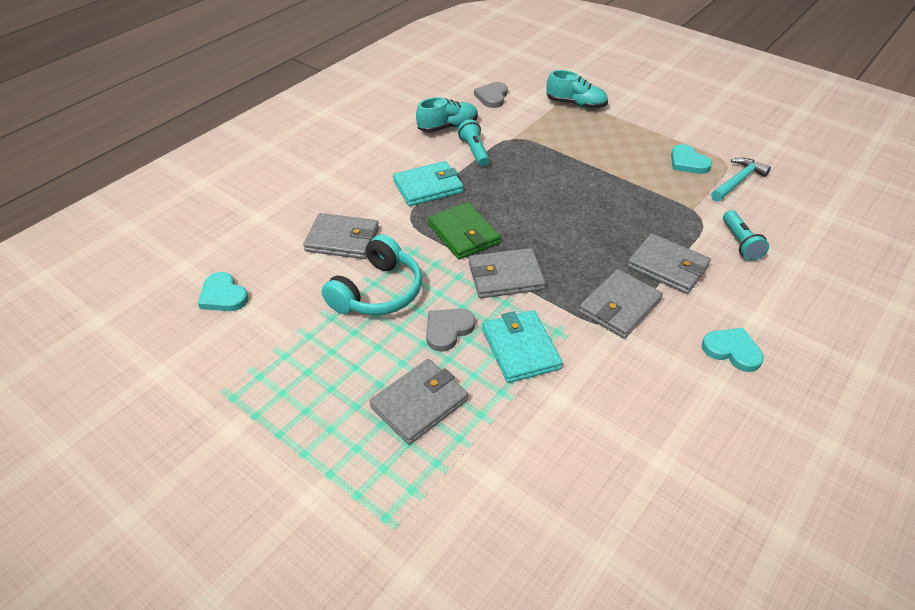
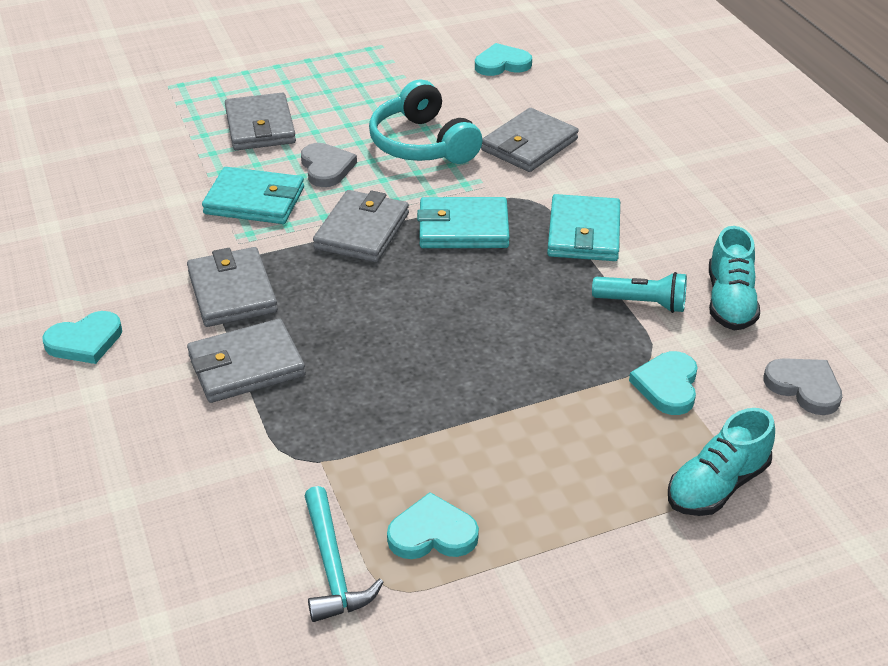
camera: 120 degrees right, 5 degrees down
green wallet [428,202,501,259] -> turquoise wallet [417,197,510,248]
turquoise flashlight [723,210,769,261] -> none
none -> turquoise heart [629,351,697,415]

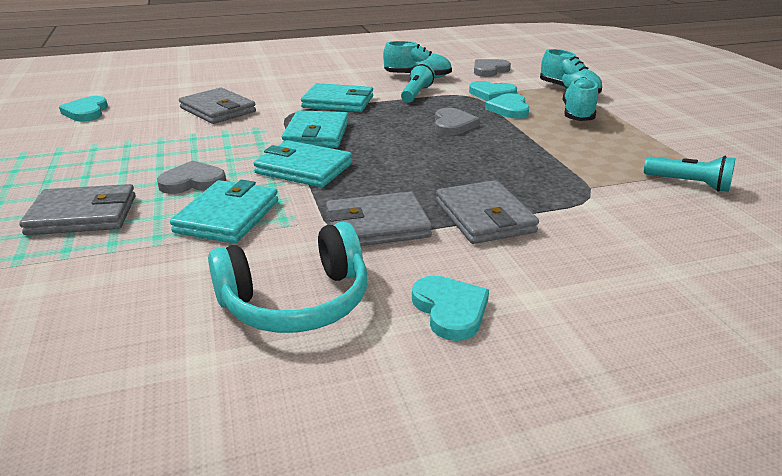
camera: 85 degrees left, 10 degrees down
turquoise hammer [305,486,384,622] -> turquoise flashlight [644,156,736,192]
grey wallet [313,190,409,262] -> turquoise wallet [253,140,352,188]
turquoise headphones [369,79,483,164] -> turquoise headphones moved to [208,222,367,333]
turquoise heart [387,492,479,559] -> turquoise heart moved to [485,93,529,119]
none -> grey heart [435,108,480,136]
none -> turquoise shoe [563,77,598,121]

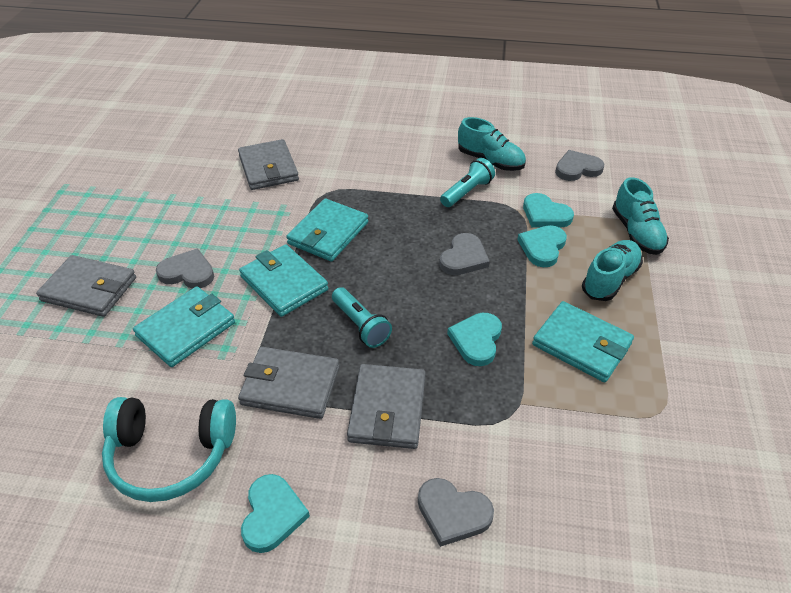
camera: 25 degrees right, 15 degrees up
turquoise heart [59,96,108,122] -> turquoise heart moved to [447,313,502,366]
turquoise wallet [301,83,373,112] -> turquoise wallet moved to [532,301,634,382]
turquoise flashlight [644,156,736,192] -> turquoise flashlight moved to [332,287,392,348]
none -> grey heart [418,478,494,547]

